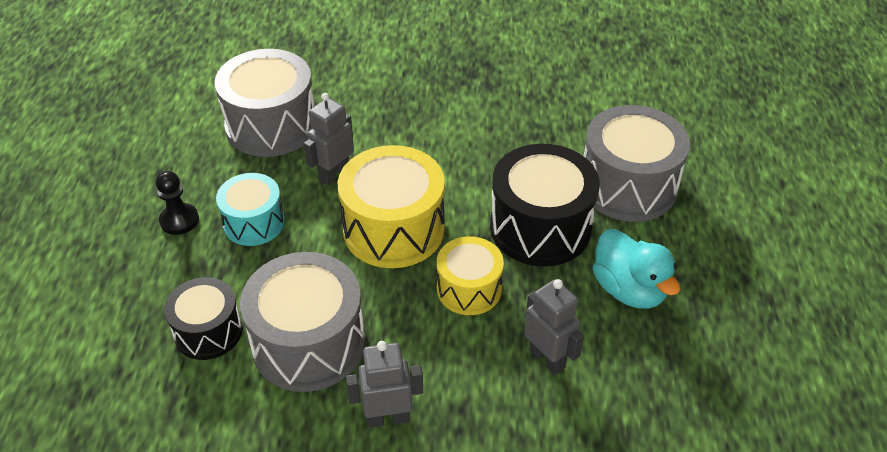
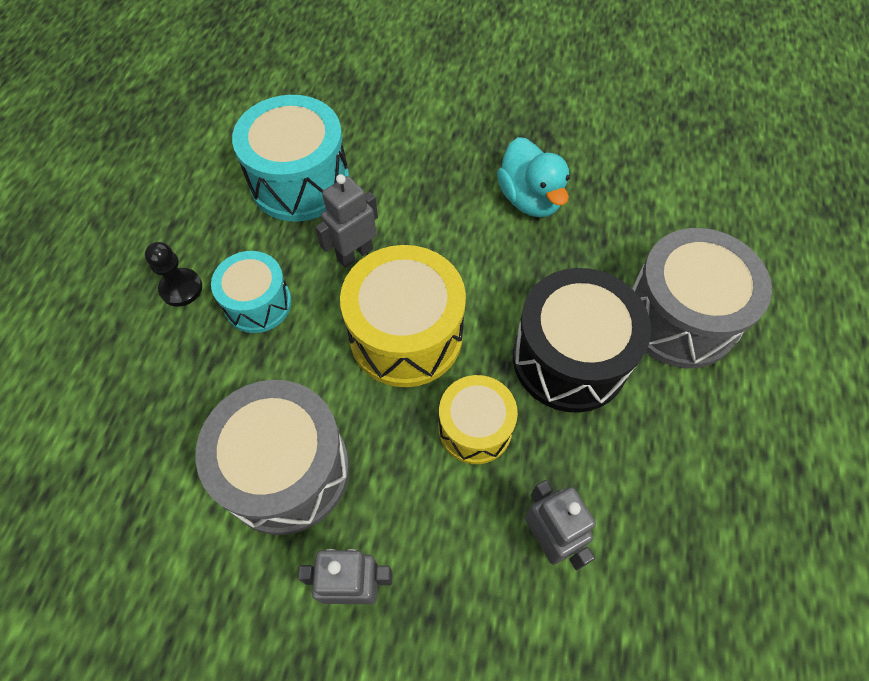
camera: 10 degrees right, 15 degrees up
black drum [164,277,243,360] -> none
grey drum [215,49,315,157] -> turquoise drum [232,95,349,222]
turquoise duck [593,229,680,309] -> turquoise duck moved to [497,137,570,217]

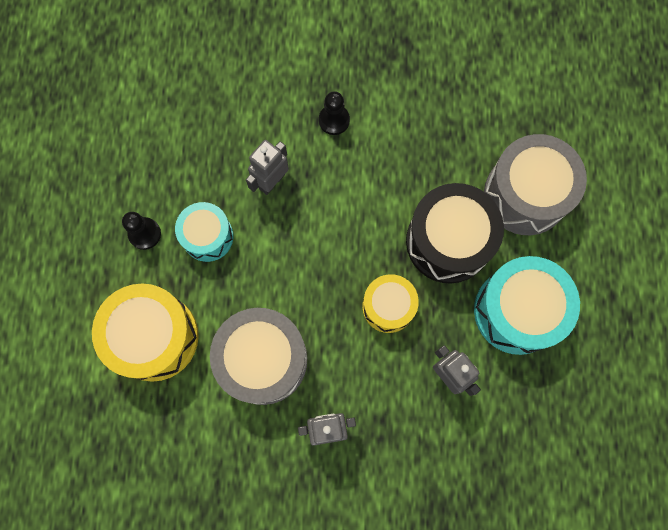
camera: 10 degrees left, 15 degrees up
turquoise drum [232,95,349,222] -> turquoise drum moved to [474,256,580,355]
yellow drum [340,245,466,387] -> yellow drum moved to [92,284,198,382]
turquoise duck [497,137,570,217] -> none
none -> black pawn [319,91,350,135]

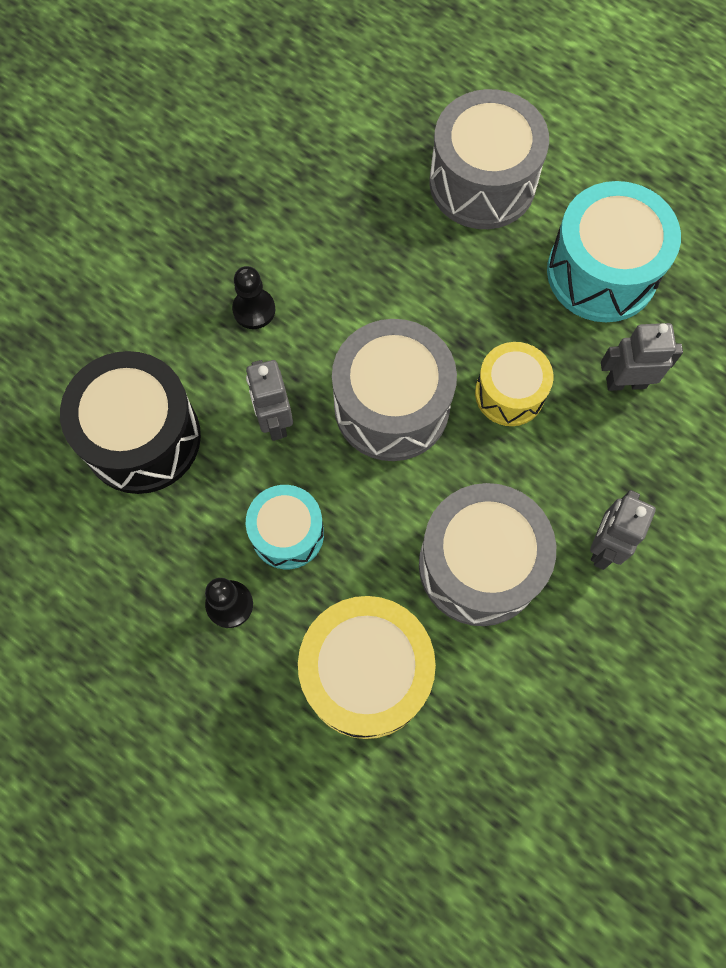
camera: 55 degrees left, 5 degrees down
black drum [406,183,504,283] -> black drum moved to [60,351,201,494]
none -> grey drum [332,319,457,461]

